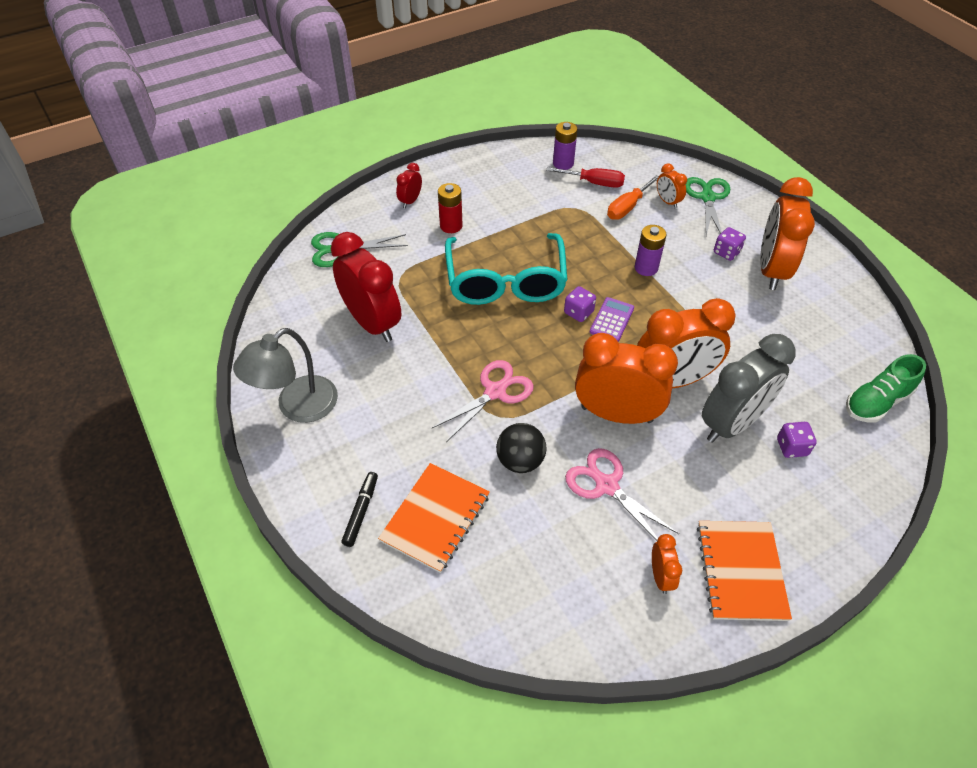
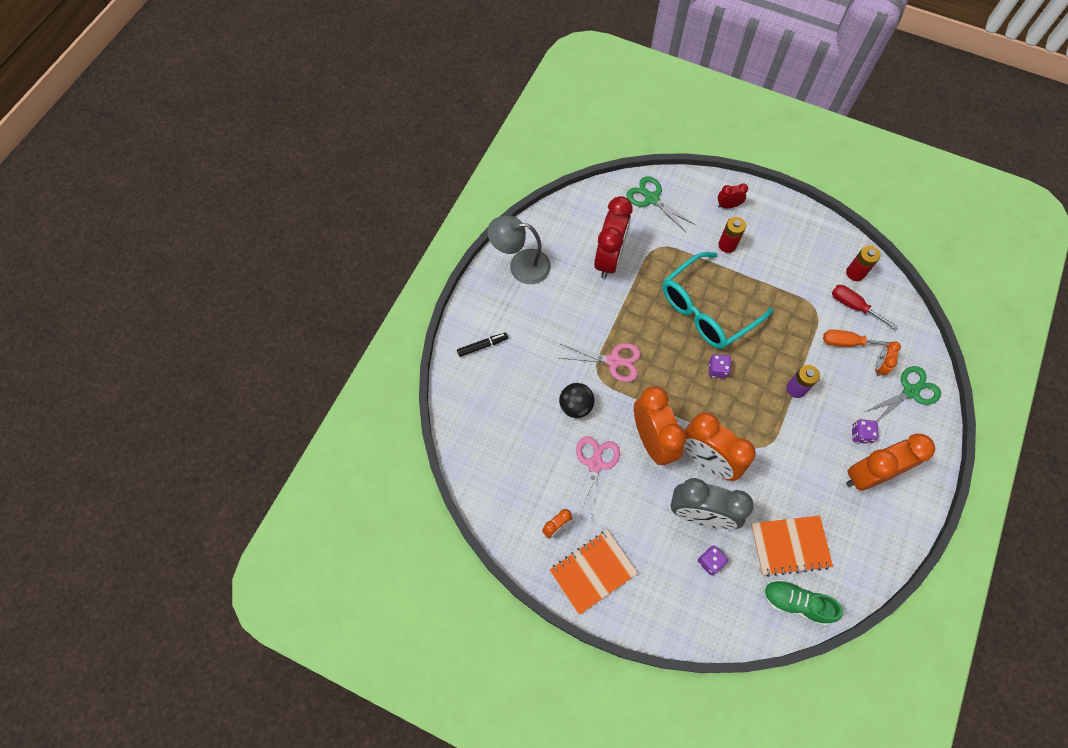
camera: 55 degrees right, 15 degrees up
orange notebook [378,463,490,573] -> orange notebook moved to [751,516,833,577]
red screwdriver [546,167,625,188] -> red screwdriver turned 150 degrees clockwise [832,285,897,329]
purple battery [553,122,578,170] -> red battery [846,246,880,281]
purple calculator [590,297,634,342] -> none

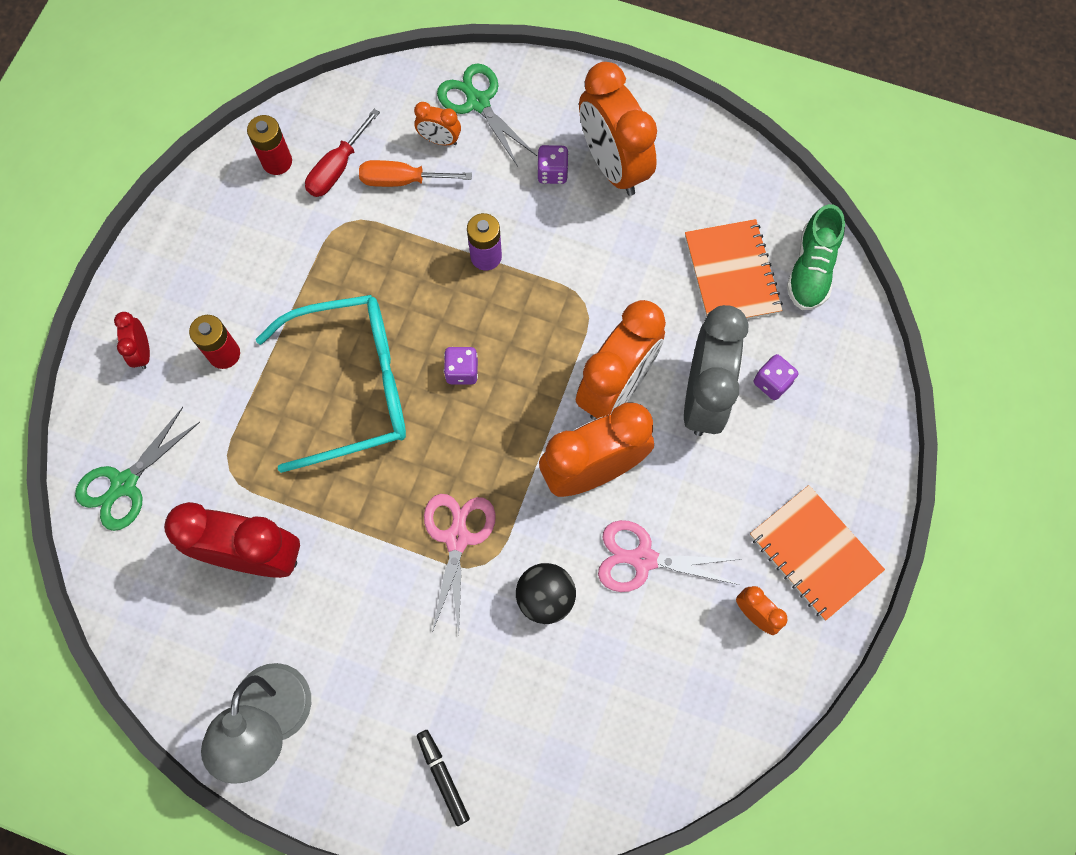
camera: 95 degrees left, 5 degrees up
turquoise glasses [662,252,774,349] -> turquoise glasses turned 60 degrees counterclockwise [256,295,406,473]
orange screwdriver [823,329,891,347] -> orange screwdriver turned 90 degrees clockwise [359,160,472,187]

